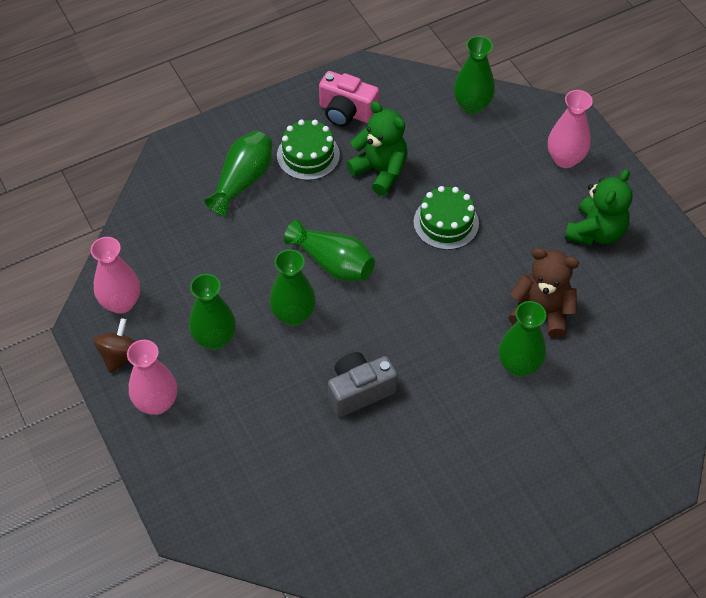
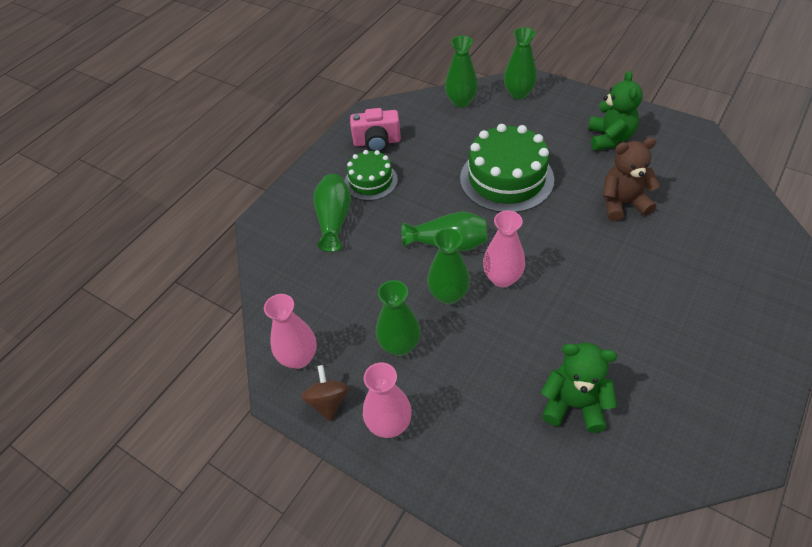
camera: 25 degrees left, 5 degrees down
grey camera [328,352,398,417] -> none
green teddy bear [346,101,408,196] -> green teddy bear moved to [541,343,617,433]
green cake [413,186,479,250] -> green cake [460,124,554,213], size x1.71
green vase [499,301,546,377] -> green vase moved to [504,27,537,99]
pink vase [548,90,593,168] -> pink vase moved to [483,211,525,288]

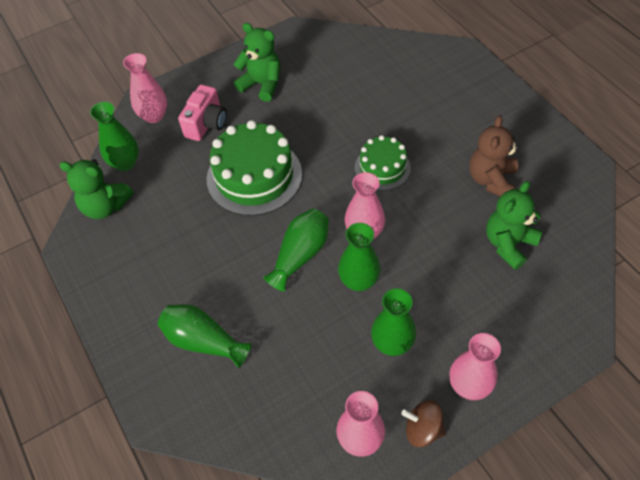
camera: 65 degrees left, 5 degrees up
green cake [345,150,398,201] -> green cake moved to [355,135,411,190]
pink camera [350,108,401,152] -> pink camera moved to [178,84,227,141]
green vase [504,27,537,99] -> pink vase [123,53,167,123]
brown teddy bear [603,137,660,221] -> brown teddy bear moved to [469,115,520,196]
none -> green teddy bear [59,159,133,219]

